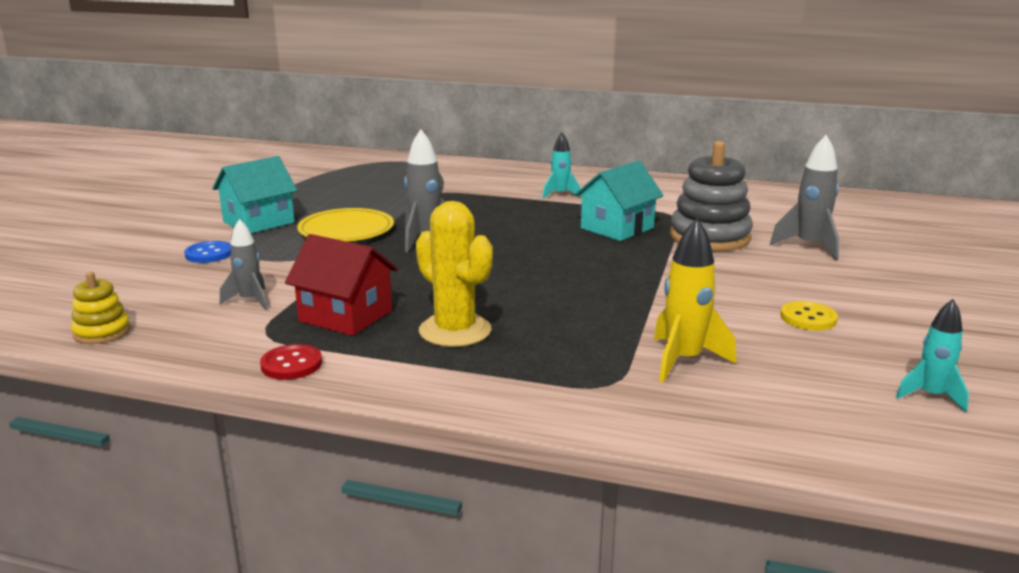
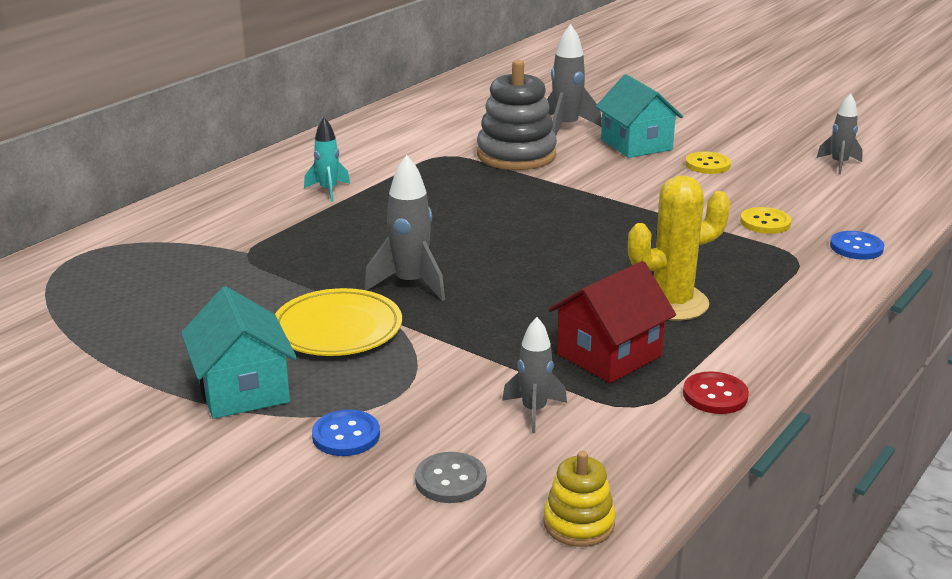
camera: 70 degrees left, 5 degrees up
turquoise house [575,161,664,241] -> turquoise house moved to [596,74,683,158]
yellow rocket [654,218,736,383] -> yellow button [740,207,791,234]
turquoise rocket [896,299,969,412] -> grey rocket [816,93,863,174]
none -> grey button [415,452,486,503]
none -> blue button [830,231,884,260]

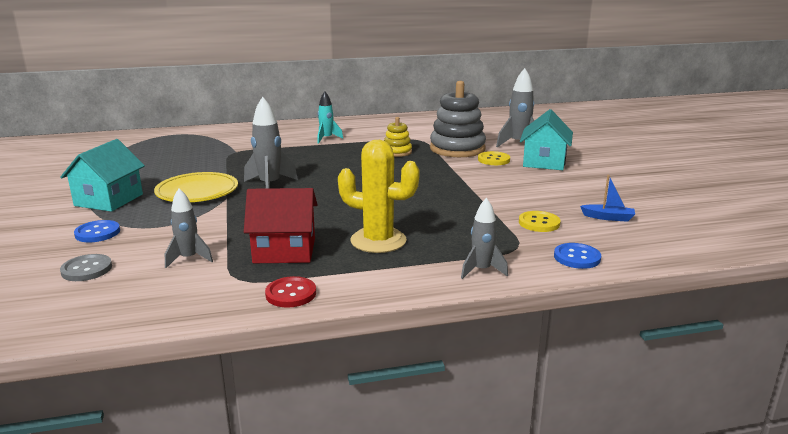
camera: 40 degrees right, 5 degrees down
yellow stacking toy [543,451,616,547] -> yellow stacking toy moved to [384,117,412,157]
yellow button [685,152,731,174] -> yellow button moved to [478,151,510,165]
grey rocket [816,93,863,174] -> grey rocket moved to [461,198,508,279]
none -> blue boat [580,175,635,222]

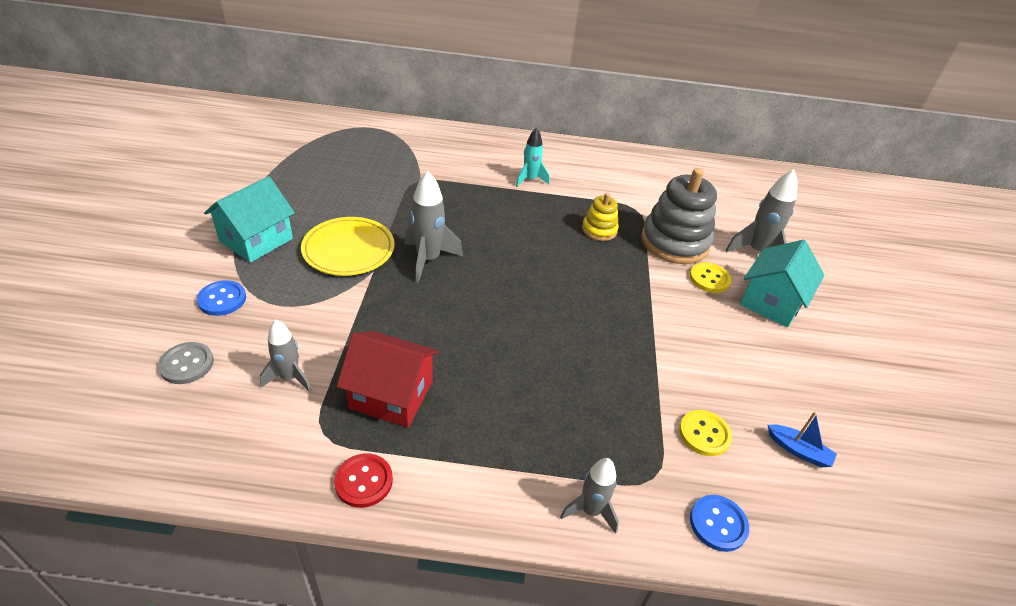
camera: 15 degrees right, 20 degrees up
yellow cactus [338,140,420,253] -> none

